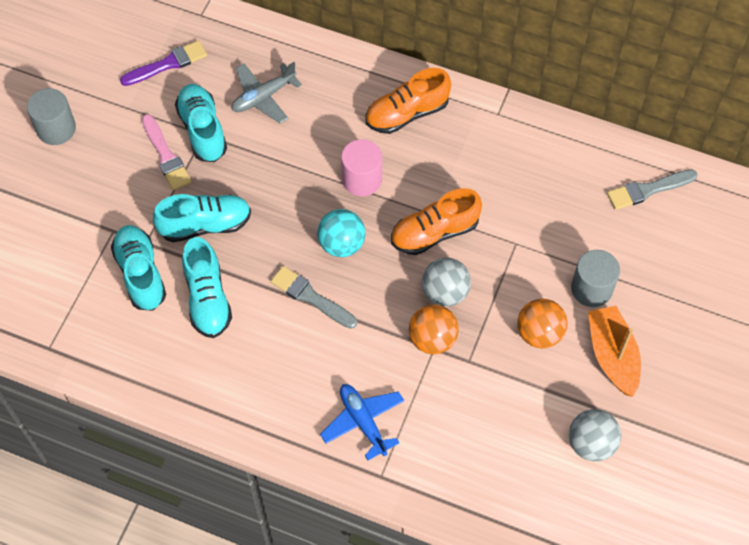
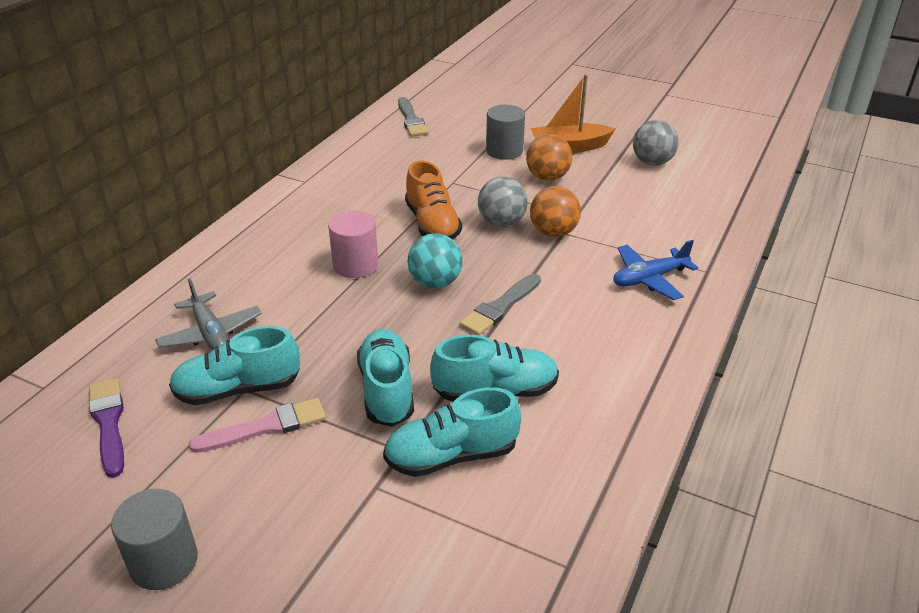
camera: 85 degrees left, 25 degrees down
orange shoe [366,68,451,134] -> none

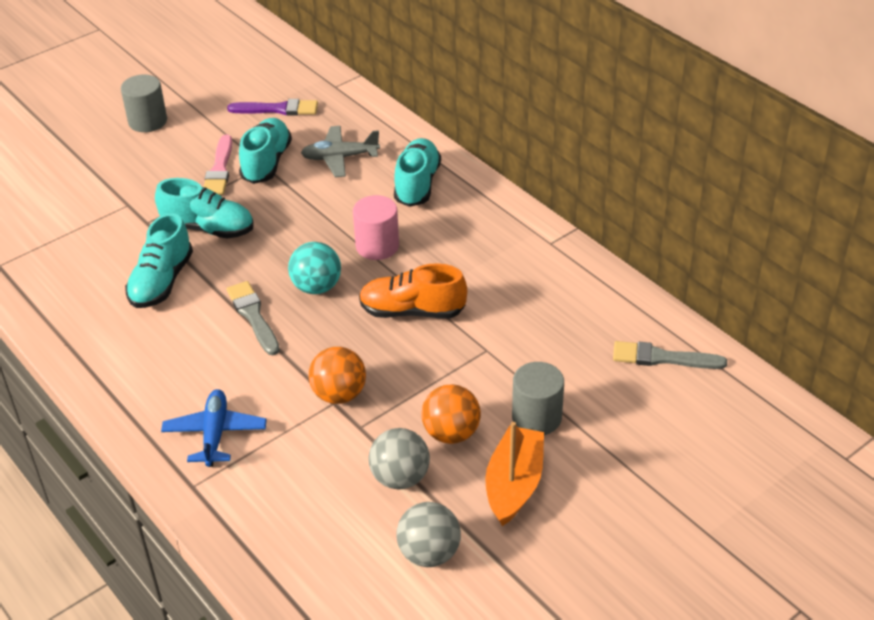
camera: 115 degrees right, 5 degrees up
turquoise shoe [383,387,521,477] -> turquoise shoe moved to [394,138,441,207]
grey ball [478,176,528,227] -> grey ball moved to [368,428,430,490]

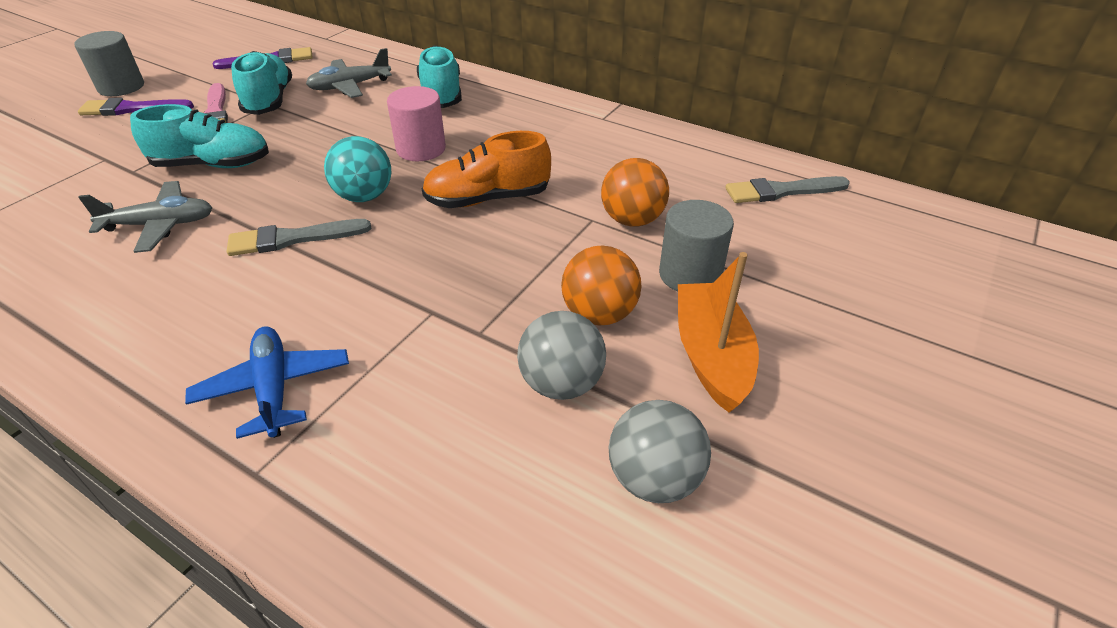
camera: 20 degrees left, 0 degrees up
turquoise shoe [125,213,193,308] -> grey plane [78,181,213,253]
grey brush [227,281,280,355] -> grey brush turned 60 degrees counterclockwise [227,219,371,256]
orange ball [308,347,366,404] -> orange ball moved to [601,158,669,227]
none -> purple brush [78,98,194,116]

